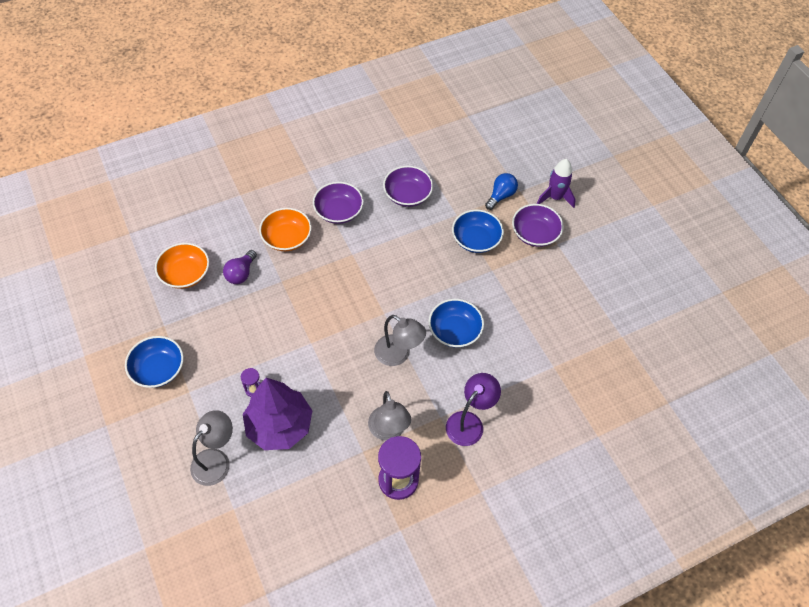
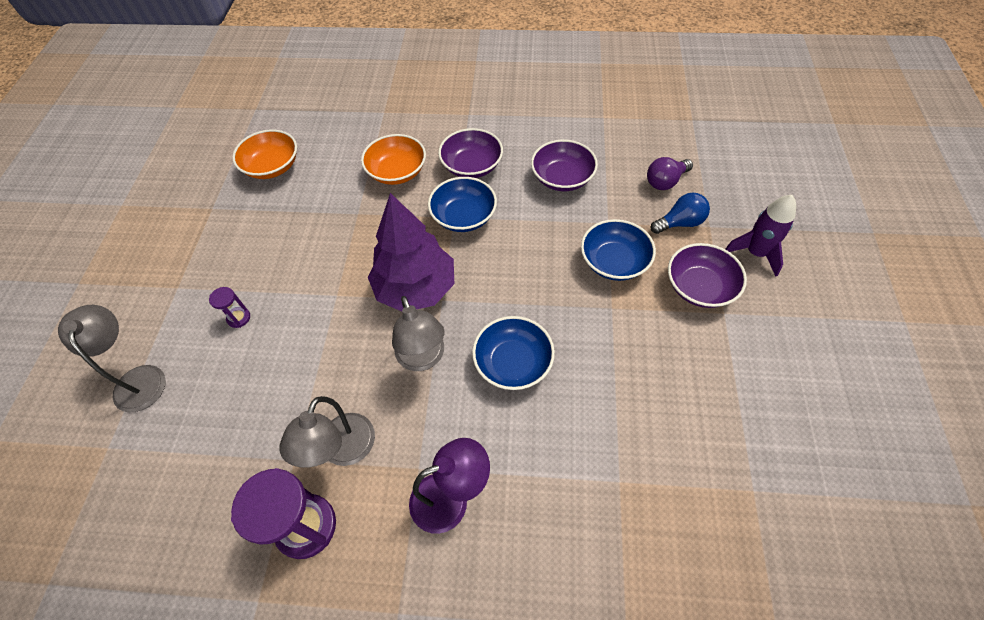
camera: 35 degrees right, 0 degrees up
blue bowl [125,336,184,388] -> blue bowl moved to [428,177,497,232]
grey lamp [190,410,233,486] -> grey lamp turned 90 degrees counterclockwise [58,305,166,412]
purple light bulb [223,250,257,284] -> purple light bulb moved to [647,157,693,190]
purple tree [243,378,312,450] -> purple tree moved to [368,193,454,311]

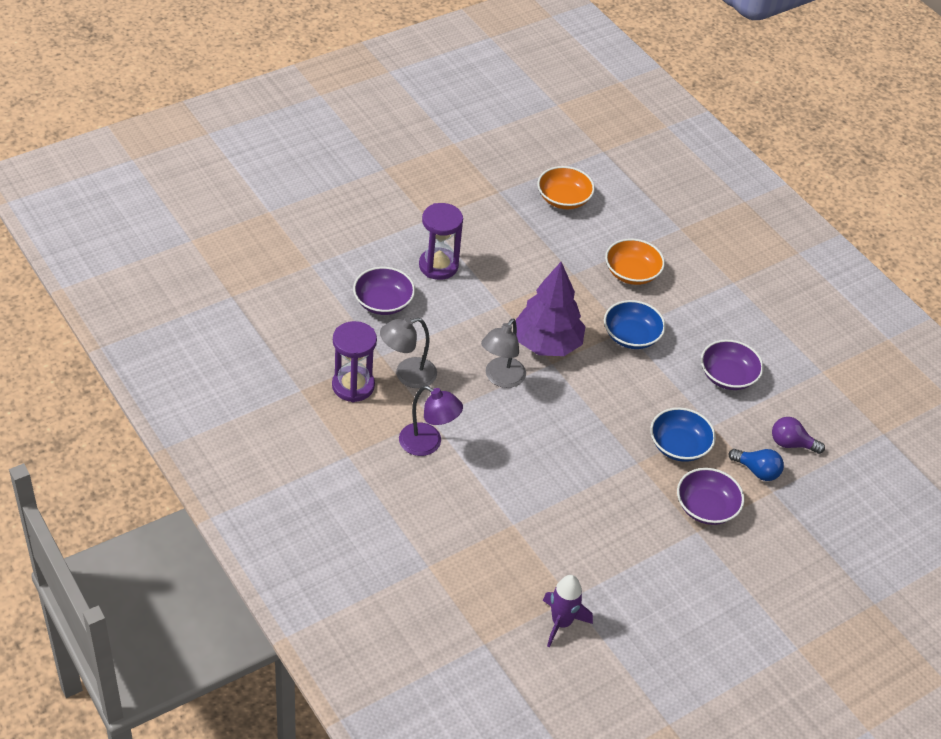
camera: 45 degrees right, 10 degrees down
grey lamp [58,305,166,412] -> none
purple hourglass [209,287,250,328] -> purple hourglass [419,203,463,280], size x2.12
purple bowl [438,128,503,178] -> purple bowl moved to [353,267,415,315]
blue bowl [472,316,555,390] -> none
purple rocket [725,195,796,277] -> purple rocket moved to [543,575,593,647]

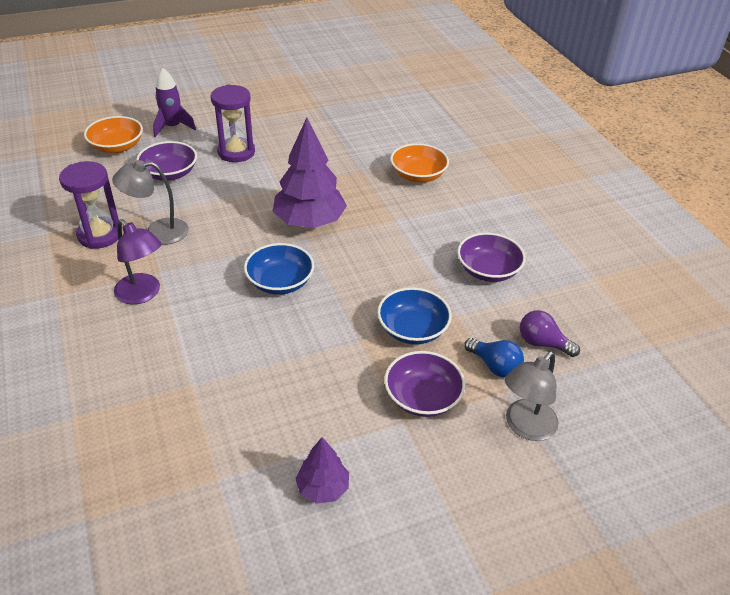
camera: 15 degrees right, 5 degrees down
grey lamp [481,318,526,388] -> grey lamp moved to [505,351,559,441]
orange bowl [537,166,595,209] -> orange bowl moved to [84,116,143,153]
purple rocket [543,575,593,647] -> purple rocket moved to [153,68,196,137]
blue bowl [604,300,666,349] -> blue bowl moved to [244,243,314,295]
none -> purple tree [295,437,349,504]

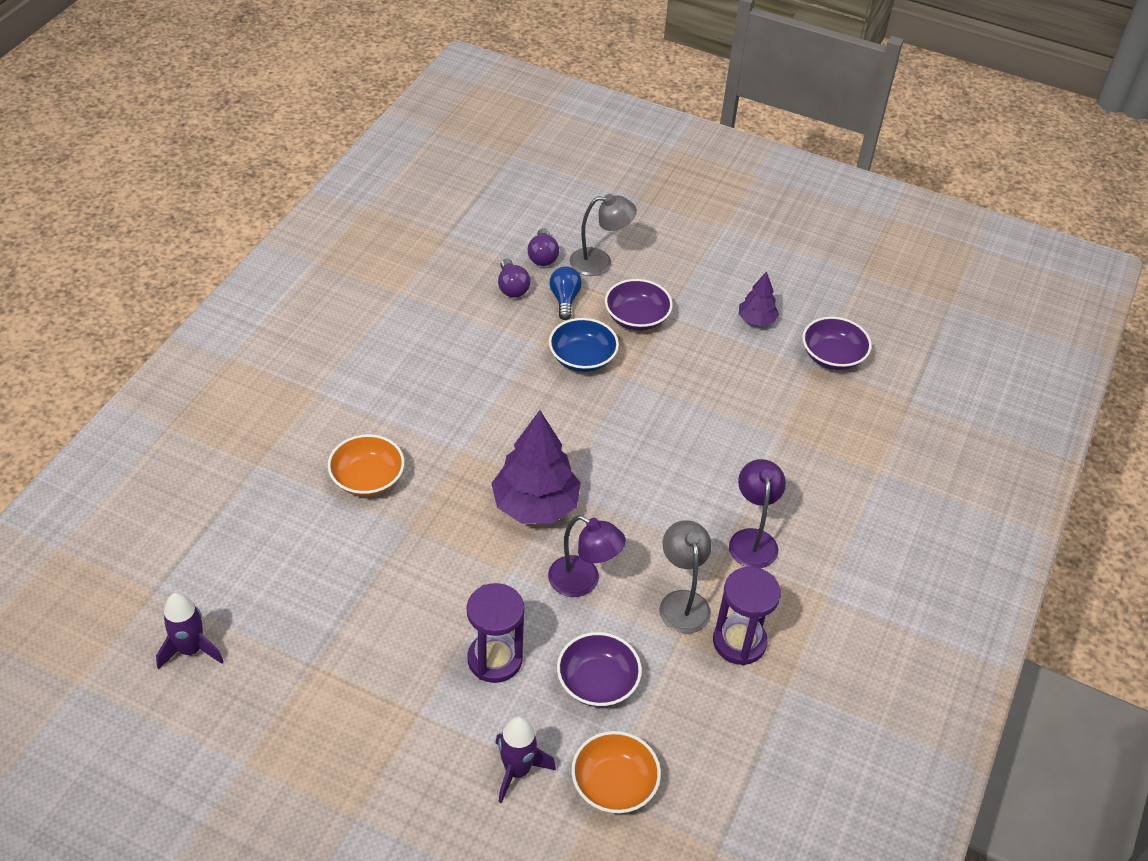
camera: 135 degrees left, 5 degrees up
grey lamp [112,160,189,244] -> grey lamp turned 135 degrees counterclockwise [659,520,712,633]
blue bowl [244,243,314,295] -> none
purple bowl [457,233,526,282] -> purple bowl moved to [802,317,872,370]
none -> purple rocket [156,593,224,670]
none -> purple light bulb [528,228,559,266]
none -> purple lamp [548,515,626,597]

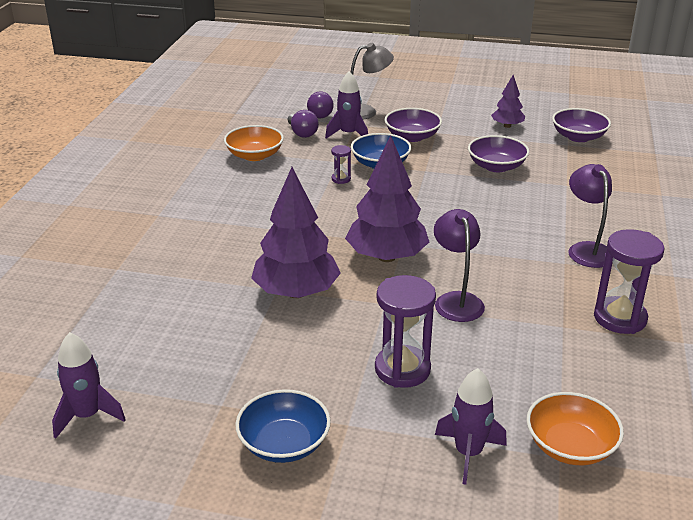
camera: 10 degrees left, 15 degrees down
orange bowl [328,434,405,496] -> orange bowl moved to [224,125,284,161]
purple lamp [548,515,626,597] -> purple lamp turned 120 degrees counterclockwise [434,209,485,322]
blue light bulb [549,266,582,320] -> purple rocket [325,71,368,138]
purple bowl [557,632,642,707] -> purple bowl moved to [468,135,529,172]
grey lamp [659,520,712,633] -> none
none -> blue bowl [235,389,331,463]
none -> purple tree [251,167,341,298]
none -> purple hourglass [331,145,351,184]

